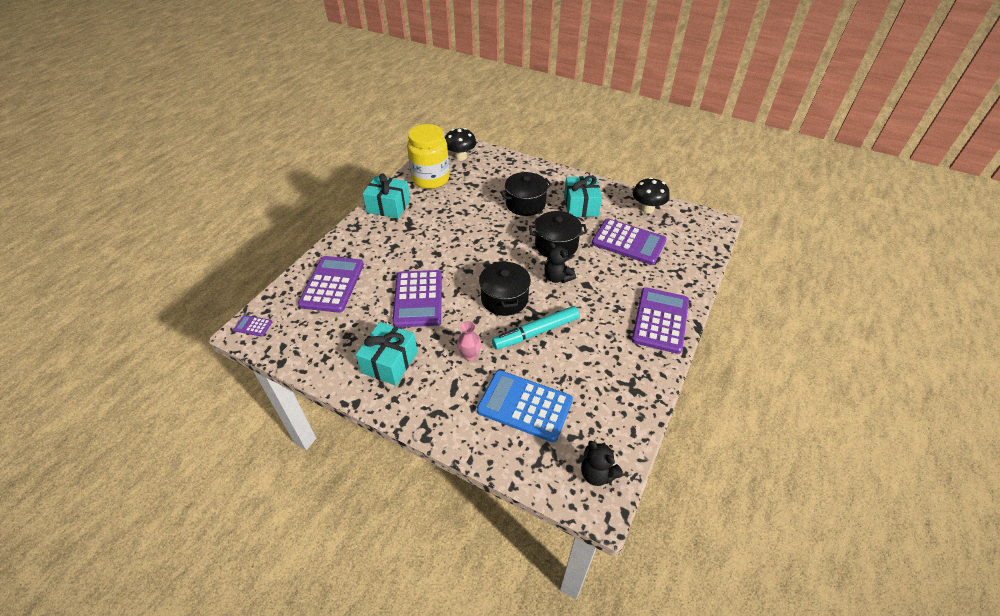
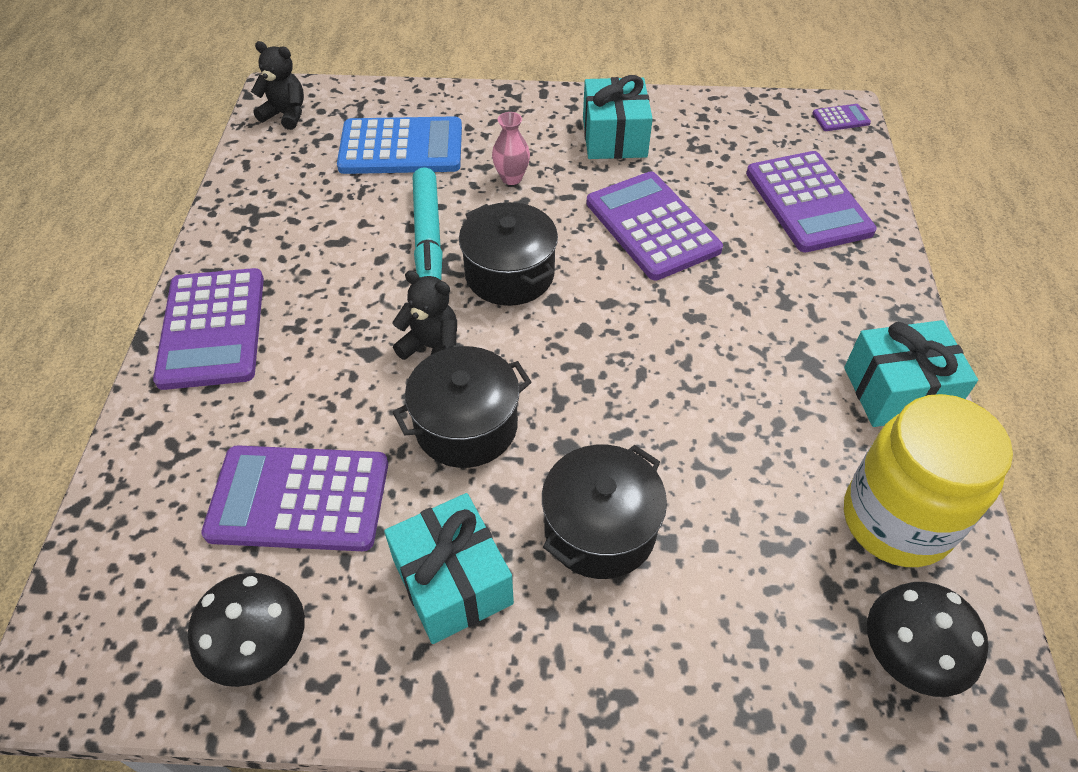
camera: 155 degrees right, 5 degrees up
turquoise marker [492,306,580,350] -> turquoise marker turned 135 degrees clockwise [413,167,443,280]

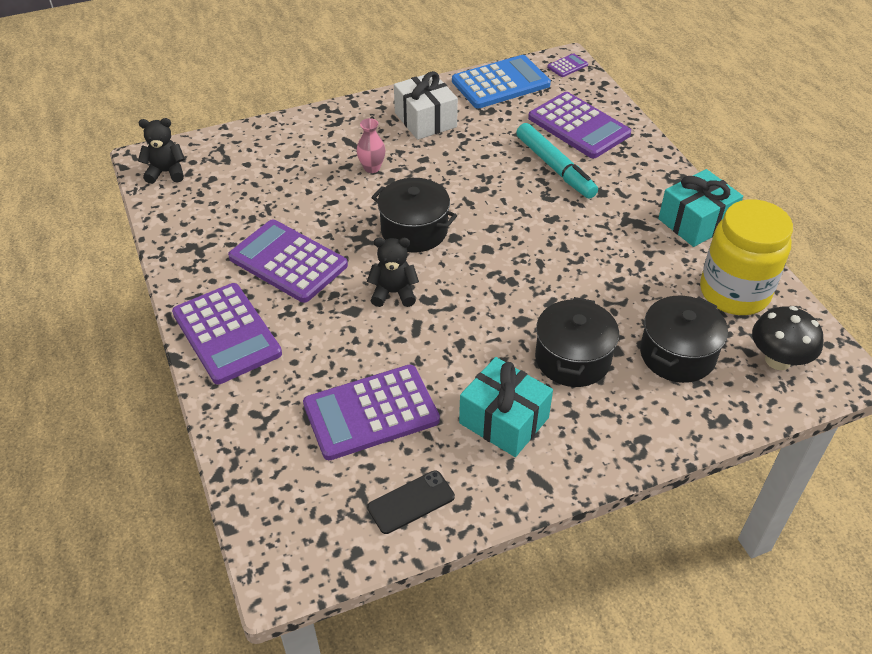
camera: 25 degrees left, 5 degrees down
black mushroom [188,573,305,687] -> black phone [367,470,455,534]
blue calculator [337,116,462,174] -> blue calculator moved to [452,55,551,108]
black pot [393,346,531,468] -> black pot moved to [640,296,728,383]
turquoise marker [413,167,443,280] -> turquoise marker moved to [516,123,598,199]
turquoise gift [583,75,653,159] -> white gift [394,71,458,140]
purple calculator [586,171,723,280] -> purple calculator moved to [228,219,348,303]

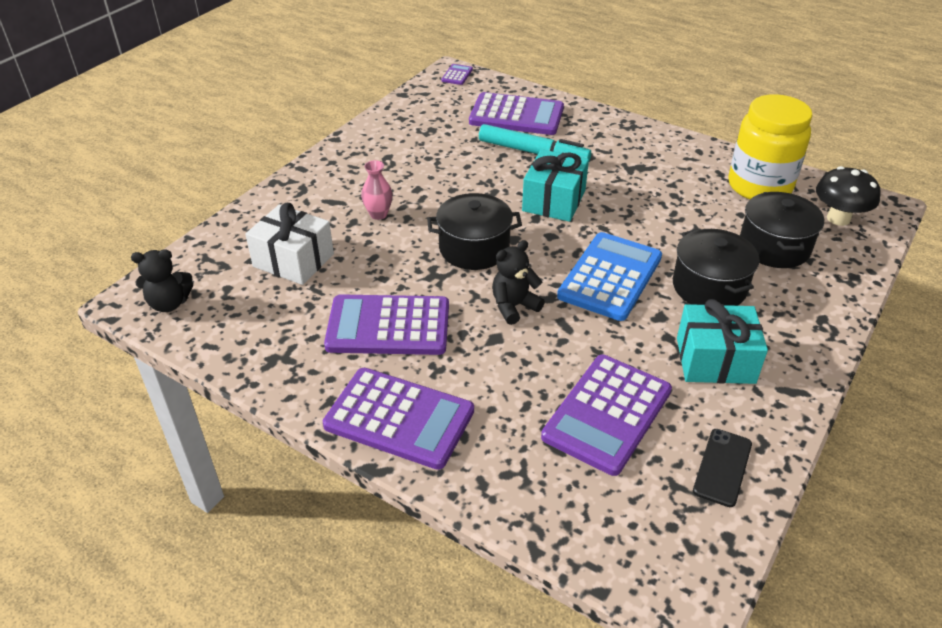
camera: 35 degrees left, 5 degrees down
black teddy bear [138,118,185,184] -> black teddy bear turned 150 degrees counterclockwise [131,249,193,312]
white gift [394,71,458,140] -> white gift moved to [245,203,334,285]
blue calculator [452,55,551,108] -> blue calculator moved to [557,232,662,321]
turquoise gift [658,169,743,247] -> turquoise gift moved to [522,149,589,222]

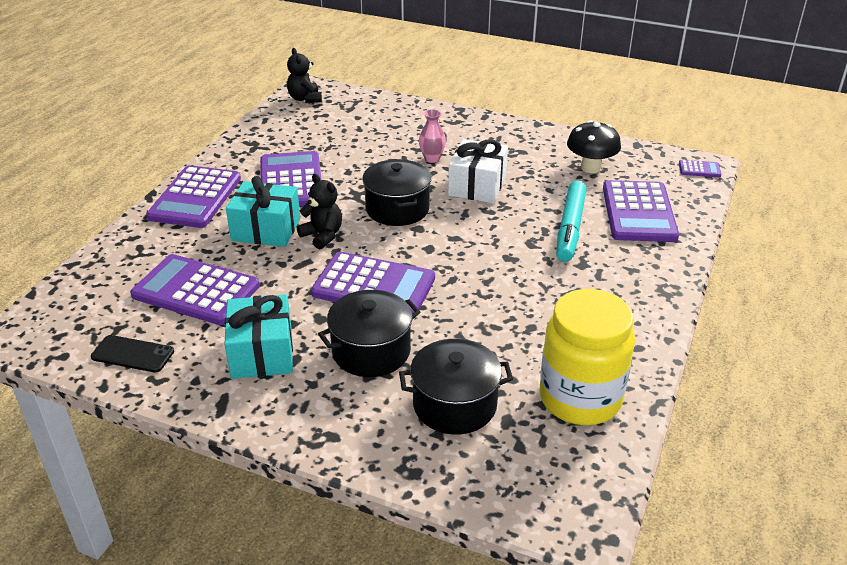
camera: 80 degrees right, 5 degrees down
white gift [245,203,334,285] -> white gift moved to [448,139,508,203]
turquoise gift [522,149,589,222] -> turquoise gift moved to [226,176,300,247]
blue calculator [557,232,662,321] -> purple calculator [311,252,435,314]
black mushroom [816,166,881,226] -> black mushroom moved to [567,120,621,173]

